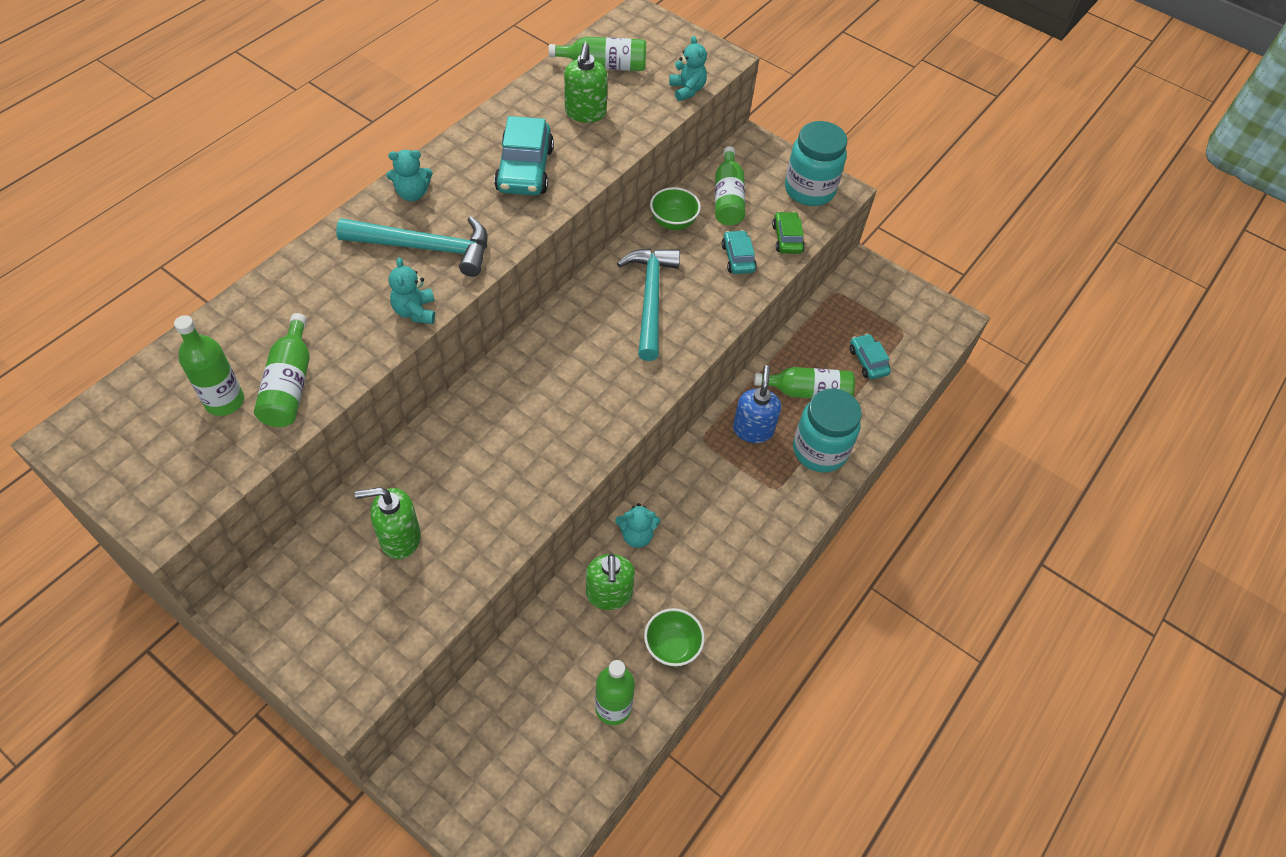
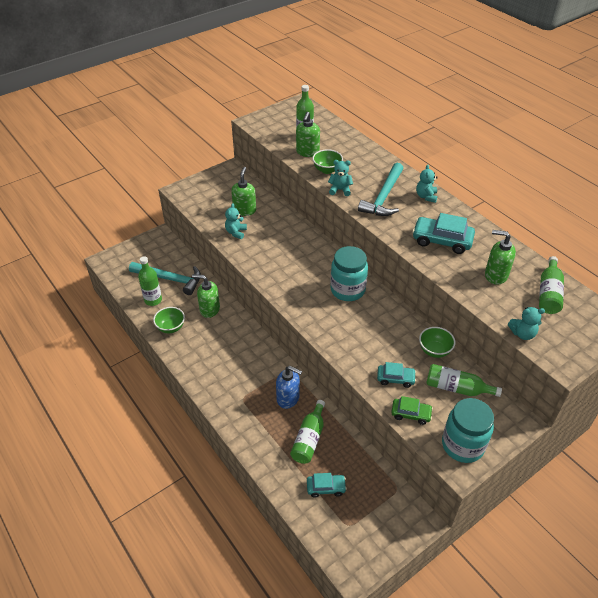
camera: 110 degrees right, 10 degrees down
green bottle [254,313,310,427] -> green soap dispenser [296,112,320,157]
turquoise teddy bear [615,503,660,548] -> turquoise teddy bear moved to [225,203,247,239]
turquoise hammer [617,249,680,361] -> turquoise hammer moved to [129,262,201,295]
turquoise jar [793,388,862,472] -> turquoise jar moved to [330,246,368,301]
none -> green bowl [312,149,343,174]

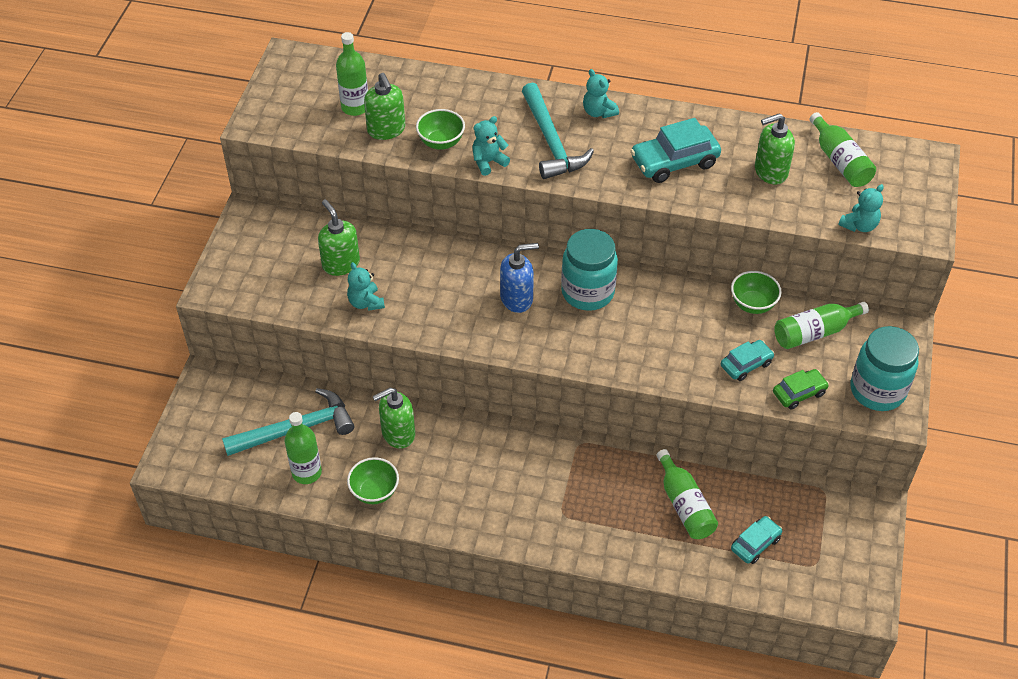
camera: 40 degrees left, 5 degrees up
blue soap dispenser [276,366,302,409] -> blue soap dispenser moved to [500,243,539,313]

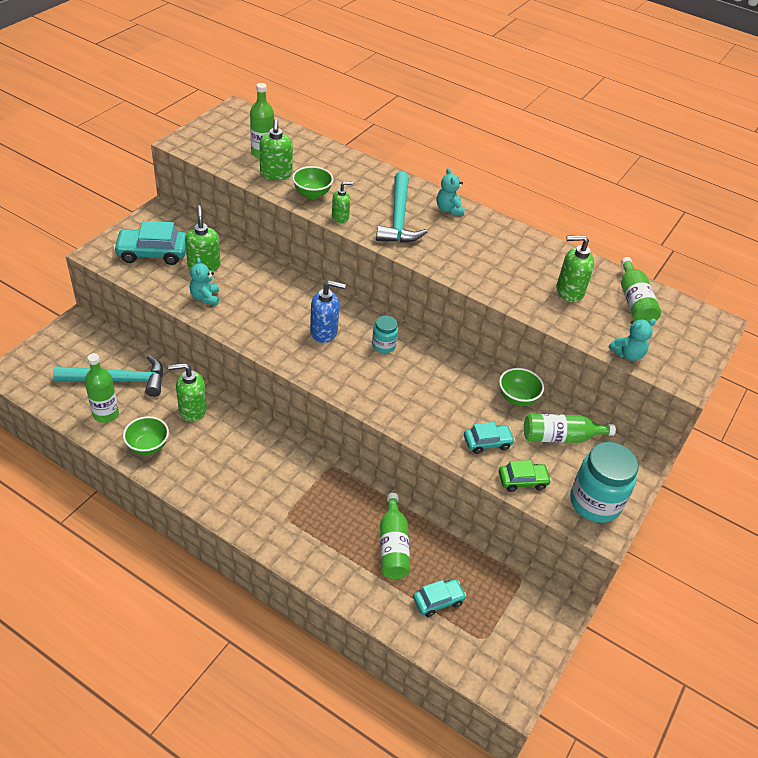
camera: 15 degrees right, 5 degrees down
turquoise teddy bear [472,116,510,176] -> green soap dispenser [332,181,354,223]
turquoise jar [561,229,618,311] -> turquoise jar [372,315,398,353], size x0.53
turquoise car [631,118,721,183] -> turquoise car moved to [113,221,186,265]

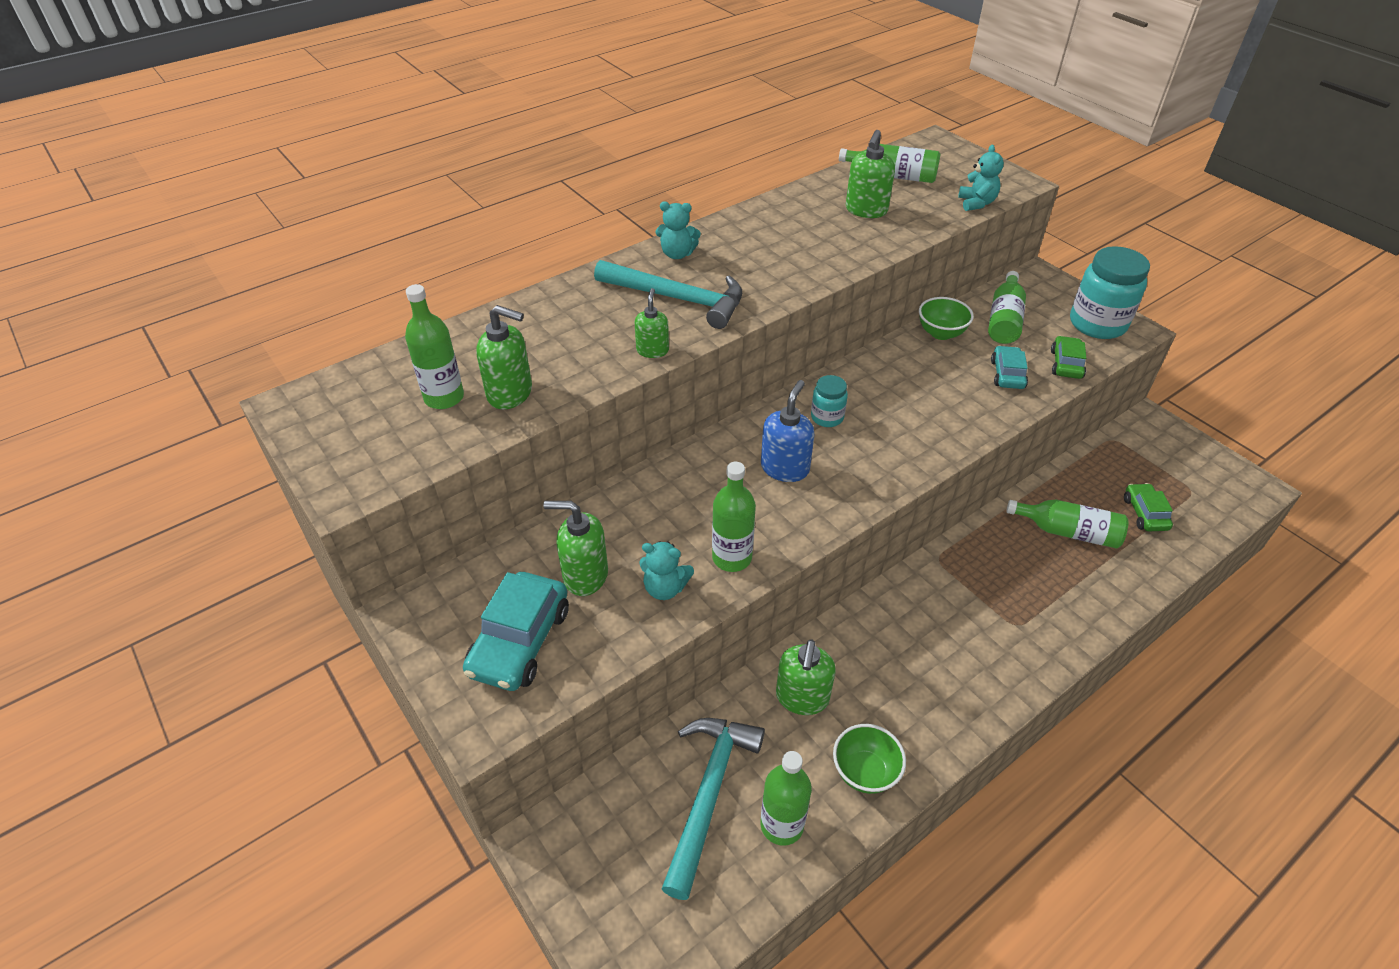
camera: 65 degrees left, 0 degrees up
green bowl [292,166,333,199] -> none
turquoise car [413,579,466,617] -> green car [1124,483,1173,531]
none -> green bottle [712,462,756,572]

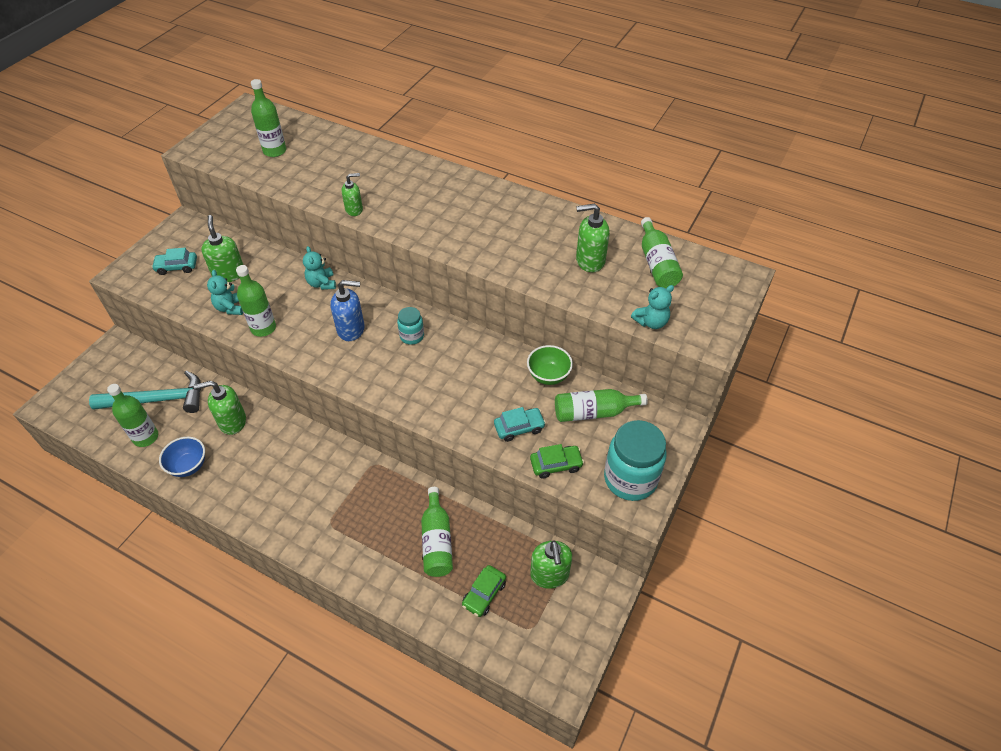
camera: 65 degrees right, 5 degrees up
turquoise car [463,572,569,691] -> turquoise car [152,248,197,275], size x0.59
green soap dispenser [476,305,532,409] -> green soap dispenser moved to [530,540,572,589]
turquoise hammer [594,260,742,329] -> none
turquoise teddy bear [655,202,701,259] -> turquoise teddy bear moved to [303,246,336,290]
green bowl [833,724,906,794] -> blue bowl [159,437,205,477]
green car [1124,483,1173,531] -> green car turned 150 degrees clockwise [462,565,506,617]

